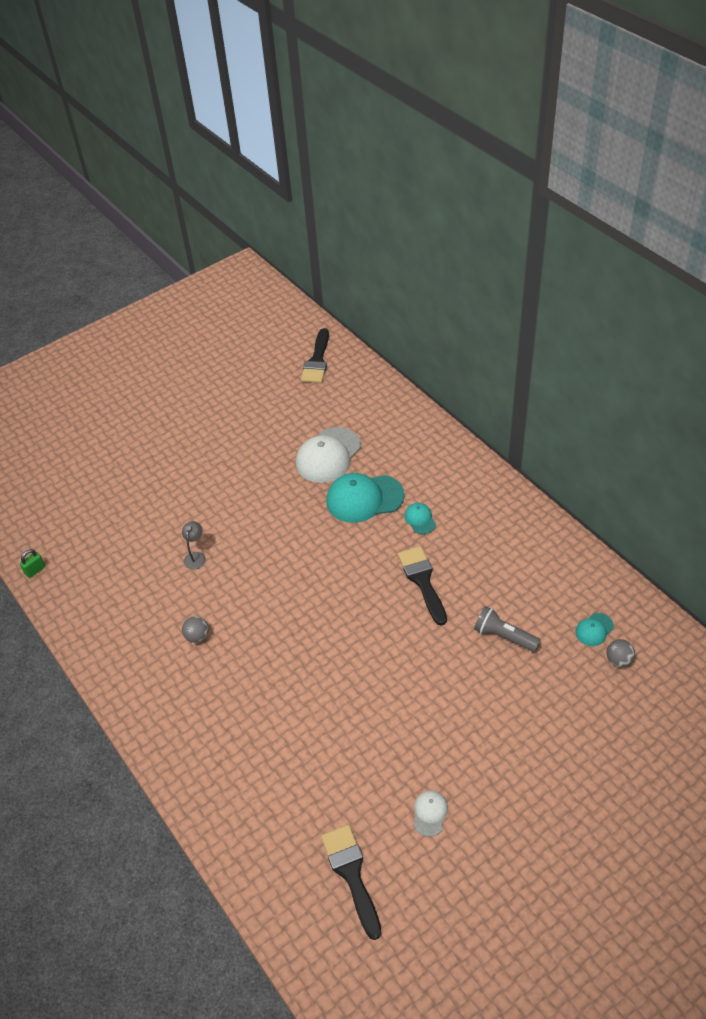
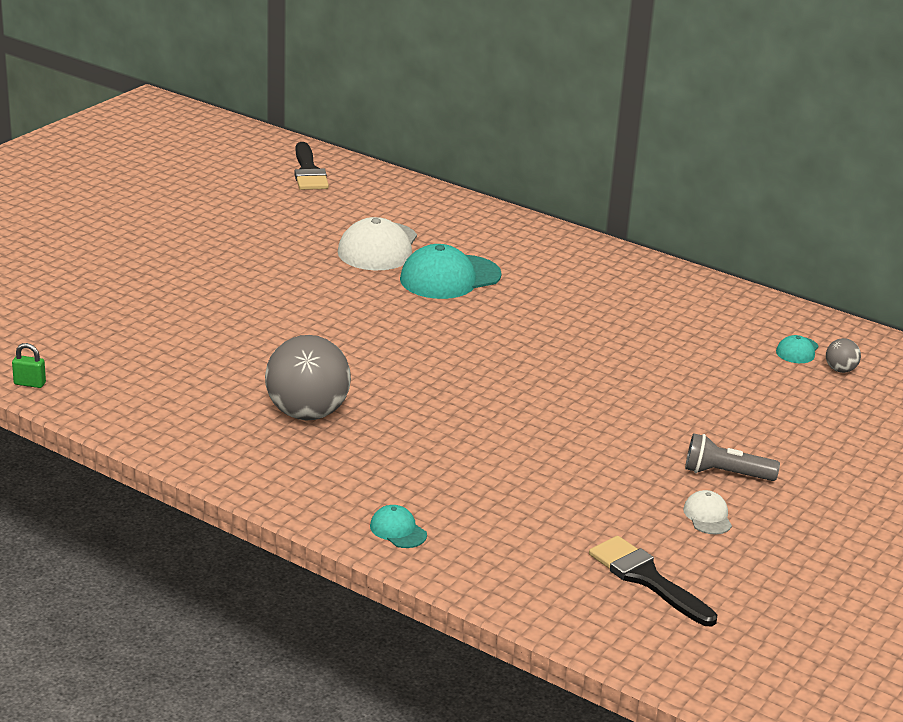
camera: 25 degrees left, 20 degrees down
green padlock [20,549,45,578] -> green padlock turned 75 degrees clockwise [12,343,46,388]
grey lamp [182,521,206,570] -> none
grey ball [182,616,209,643] -> grey ball [265,335,351,420], size x2.30
black brush [398,546,447,626] -> none
turquoise cap [404,503,436,534] -> turquoise cap moved to [370,505,427,548]
grey flashlight [474,606,541,652] -> grey flashlight moved to [685,433,780,481]

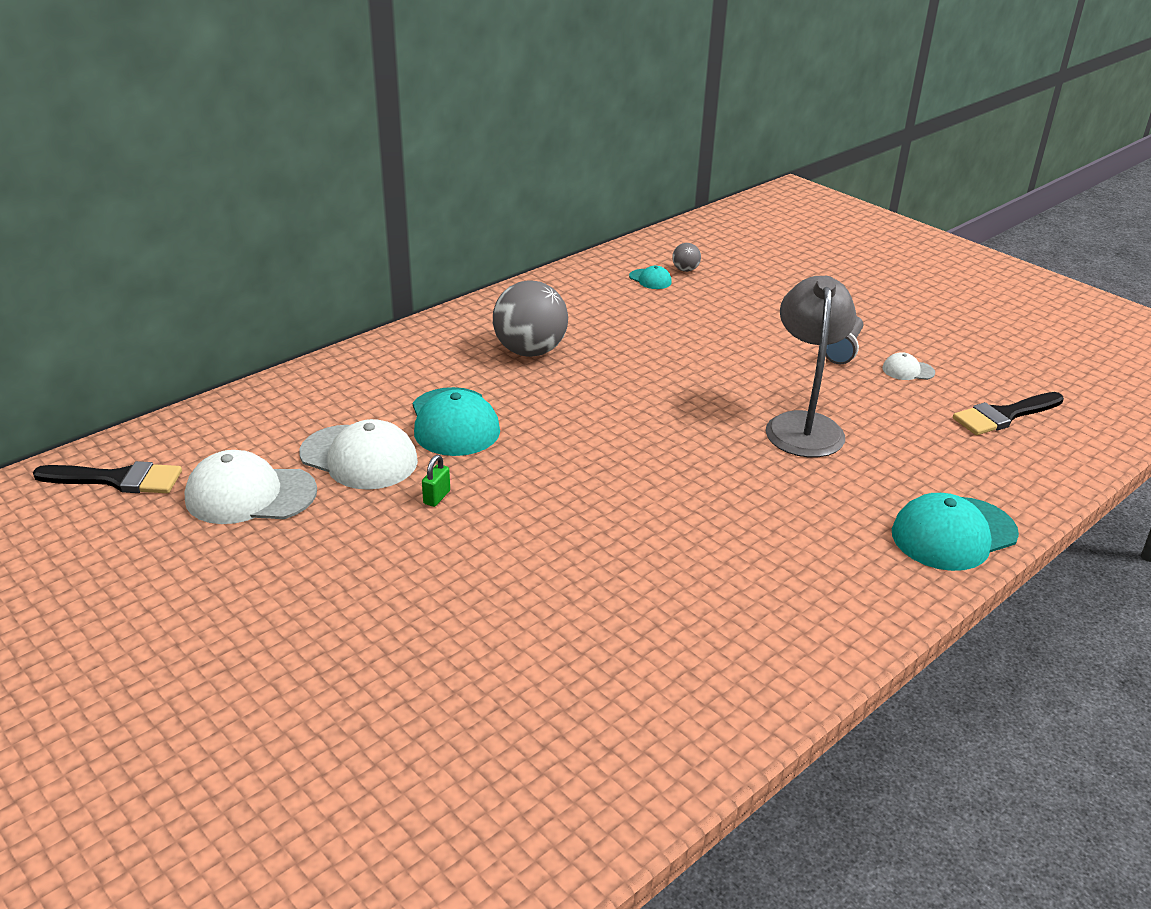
camera: 75 degrees left, 5 degrees up
green padlock [12,343,46,388] -> green padlock moved to [422,455,450,507]
grey ball [265,335,351,420] -> grey ball moved to [493,280,568,357]
turquoise cap [370,505,427,548] -> turquoise cap [892,493,1019,571], size x2.09
none -> white cap [185,450,317,524]
none -> grey lamp [766,276,856,457]

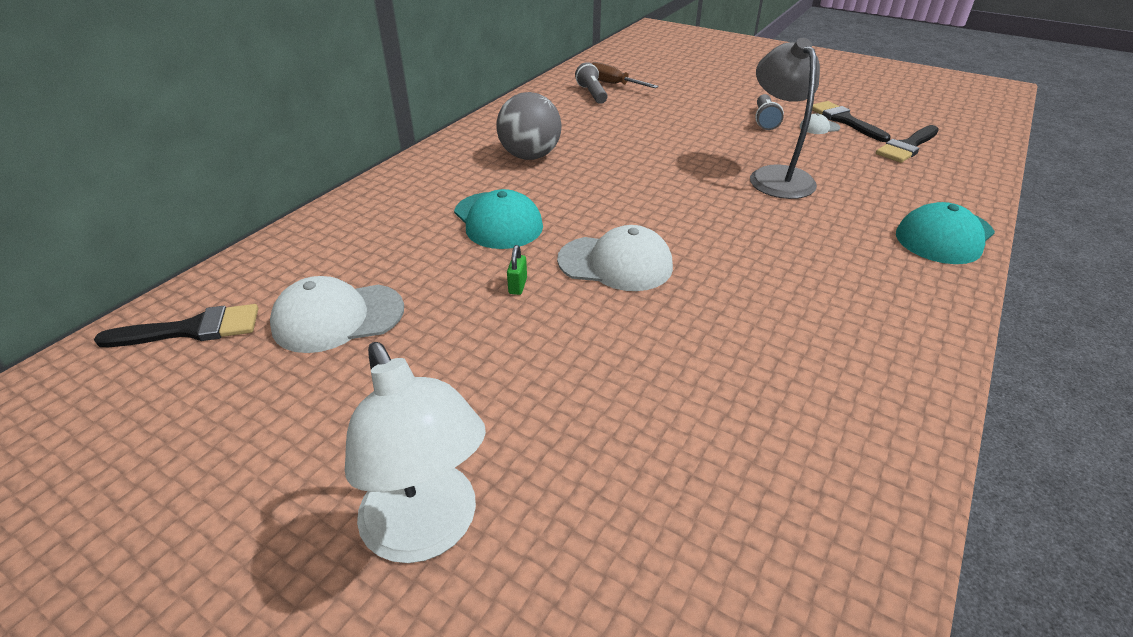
camera: 15 degrees left, 5 degrees up
white cap [299,419,418,490] -> white cap moved to [557,225,673,291]
turquoise cap [629,266,672,289] -> grey flashlight [575,62,608,104]
grey ball [672,243,701,272] -> brown screwdriver [592,62,659,88]
none -> white lamp [345,342,486,563]
none -> black brush [812,101,891,142]

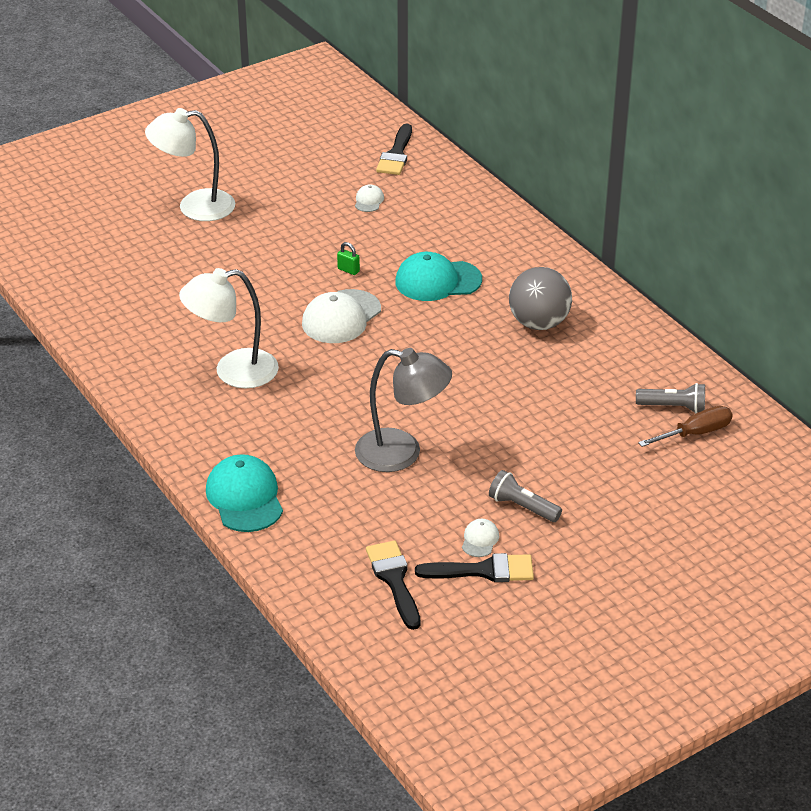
camera: 115 degrees right, 0 degrees up
white cap [270,276,404,353] -> white cap [355,184,384,212], size x0.48
none -> white lamp [179,268,279,388]

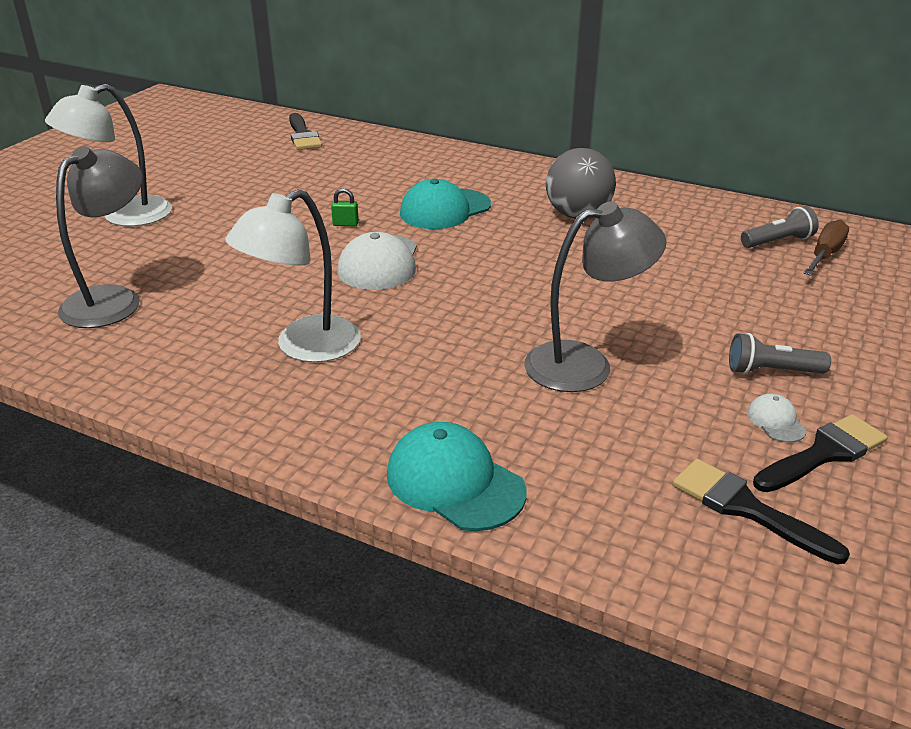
camera: 30 degrees left, 5 degrees down
white cap [355,184,384,212] -> none
none -> grey lamp [56,146,143,328]

